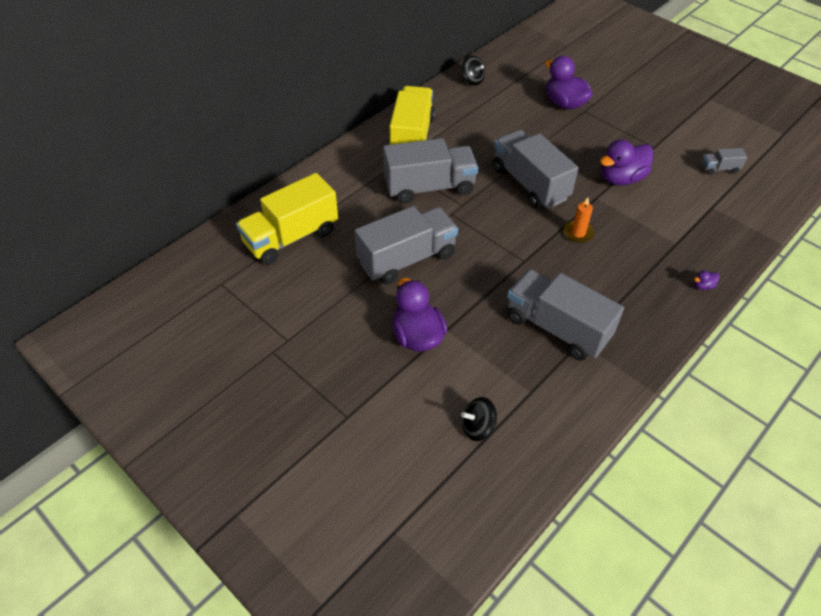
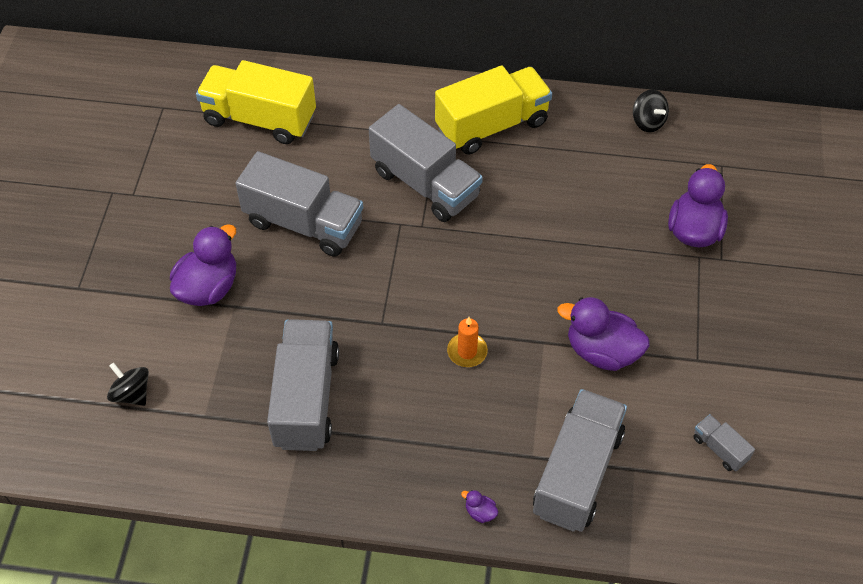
camera: 55 degrees right, 5 degrees up
black spinning top [461,55,485,85] -> black spinning top turned 45 degrees counterclockwise [633,90,669,132]
grey truck [493,130,578,209] -> grey truck moved to [533,389,627,532]

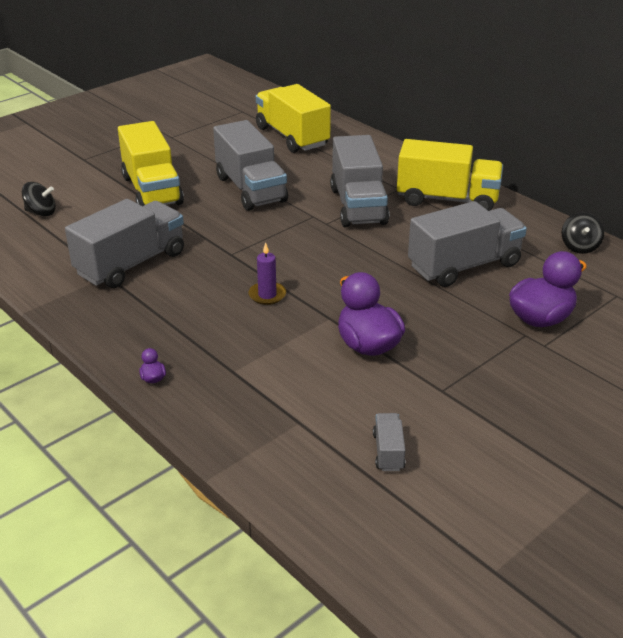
camera: 40 degrees right, 20 degrees down
black spinning top [107,363,149,406] -> black spinning top turned 105 degrees clockwise [22,182,56,216]
purple duck [170,224,236,306] -> yellow truck [118,121,184,206]
orange candle [447,317,488,367] -> purple candle [248,243,286,305]
grey truck [533,389,627,532] -> grey truck moved to [408,201,527,287]

